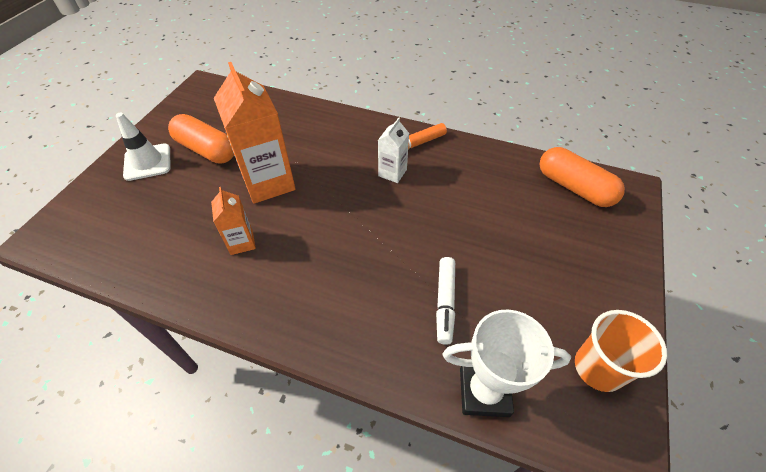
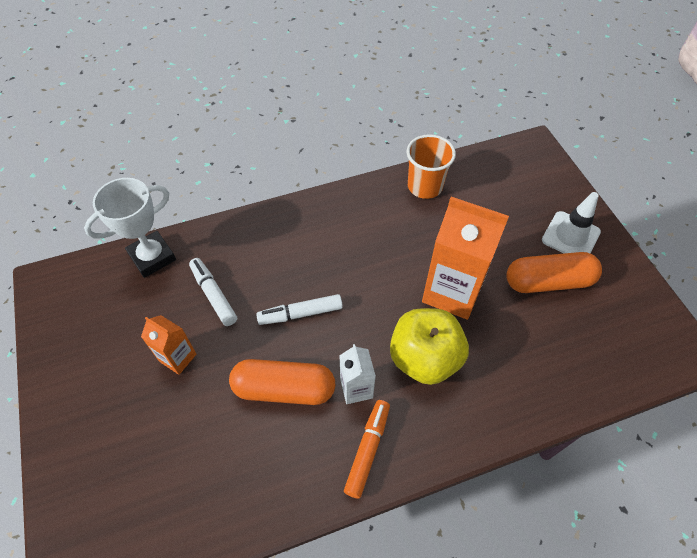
camera: 140 degrees right, 5 degrees up
orange carton [211,187,256,255] -> orange carton moved to [141,315,196,375]
orange capsule [540,147,625,207] -> orange capsule moved to [229,359,335,405]
orange cup [575,310,667,392] -> orange cup moved to [407,134,456,199]
none -> white marker [256,294,343,325]
none -> yellow apple [390,308,469,385]

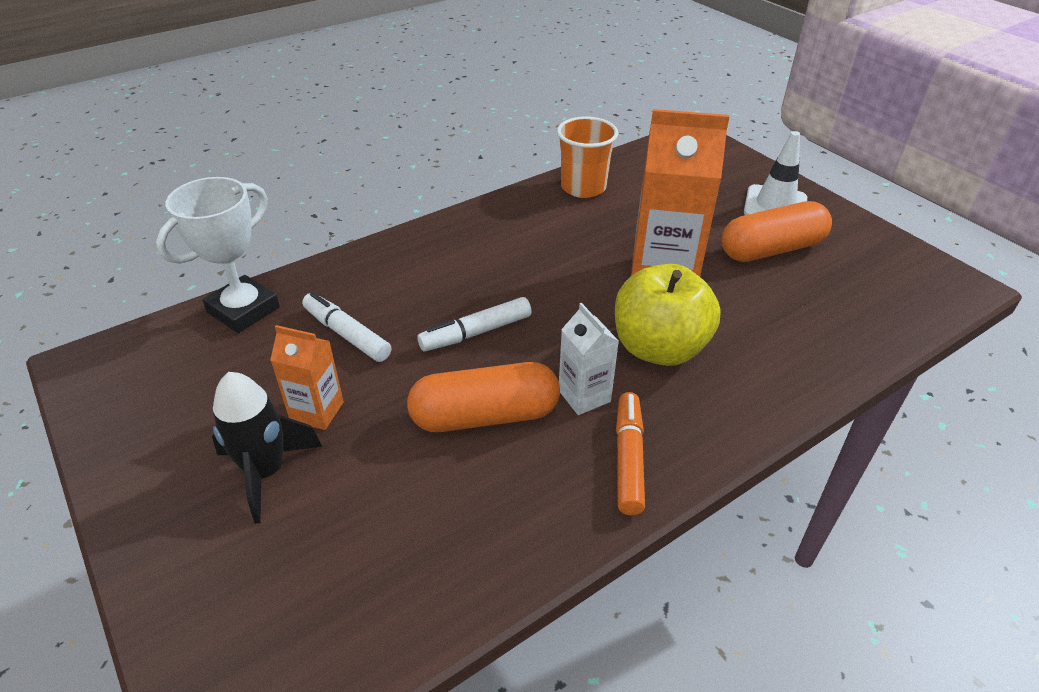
camera: 15 degrees left, 15 degrees down
none -> black rocket [212,372,322,524]

